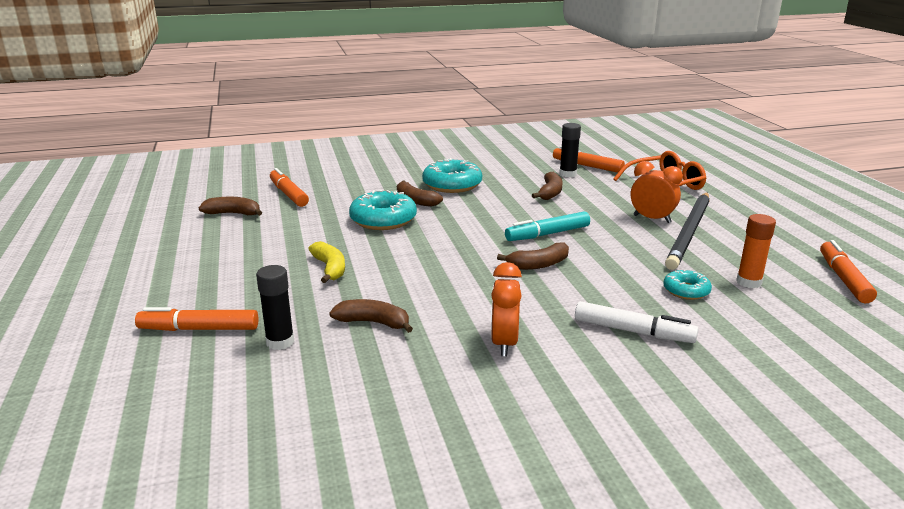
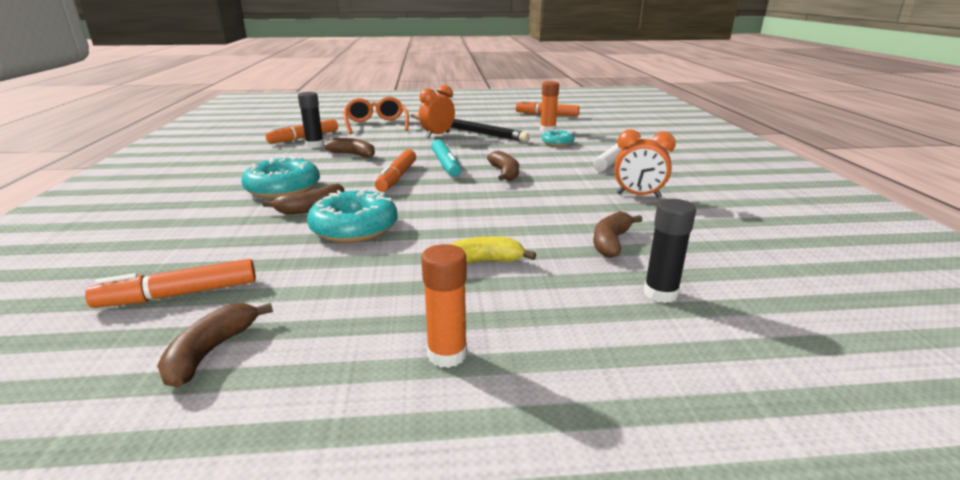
camera: 80 degrees left, 0 degrees up
orange marker [135,307,259,331] -> orange marker moved to [375,149,416,192]
none -> orange glue stick [421,244,467,368]

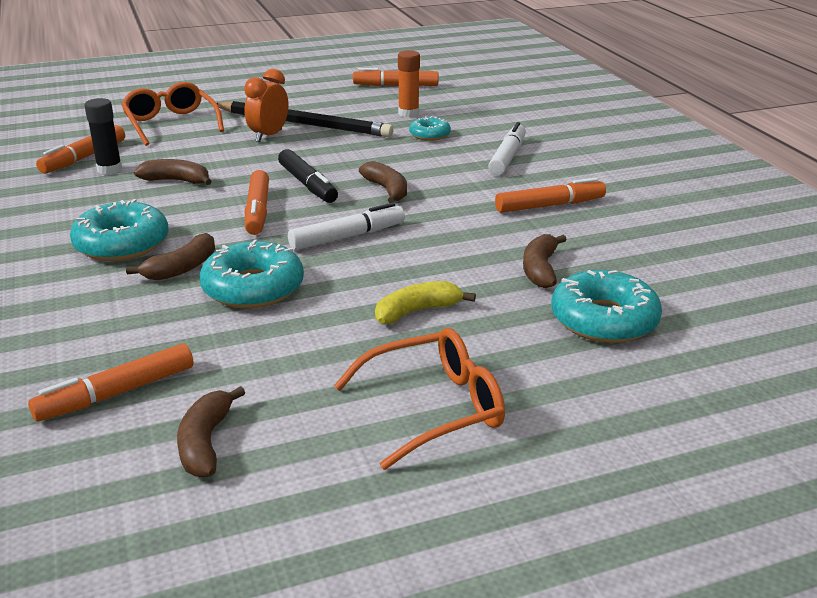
camera: 15 degrees left, 5 degrees up
orange glue stick [421,244,467,368] -> orange glasses [334,328,505,470]
turquoise marker [431,139,461,177] -> black marker [278,149,338,203]
orange clock [615,130,676,198] -> orange marker [495,178,606,213]
black glue stick [644,199,696,303] -> turquoise donut [551,270,662,343]
none -> white marker [288,203,405,250]

